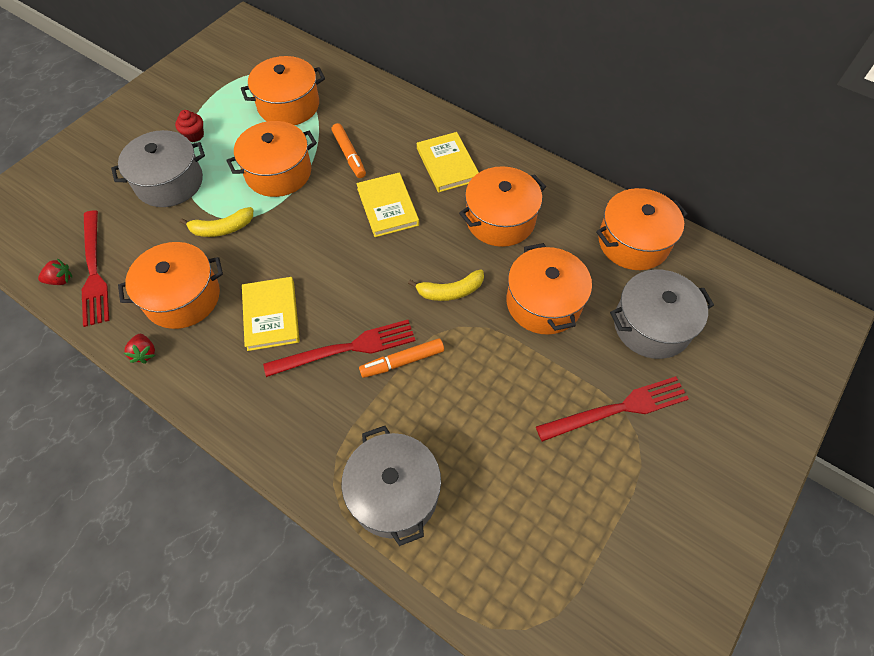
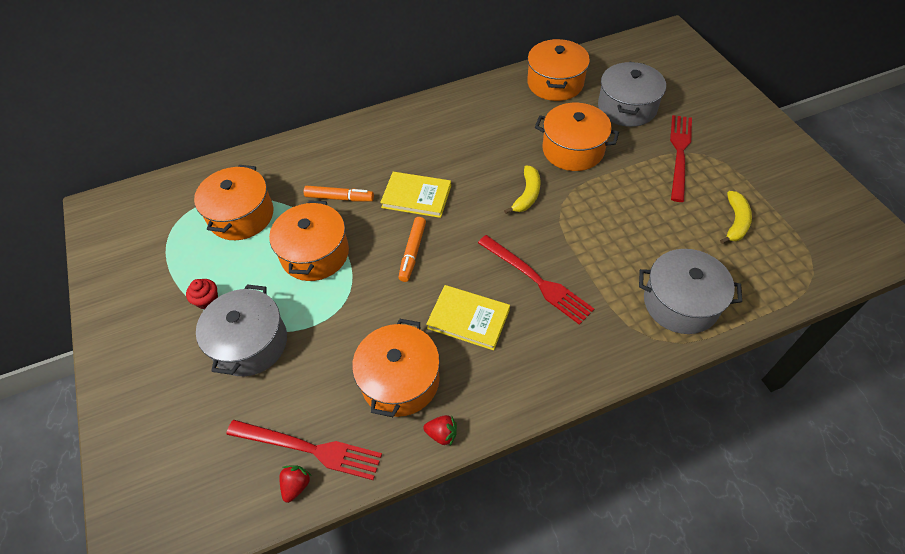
camera: 55 degrees left, 5 degrees down
yellow banana [180,207,253,237] -> yellow banana moved to [720,191,752,244]
red fork [263,320,415,377] -> red fork turned 120 degrees clockwise [478,235,594,325]
orange marker [359,338,444,378] -> orange marker moved to [398,217,426,282]
yellow book [417,132,479,193] -> none
orange pot [459,166,546,247] -> none

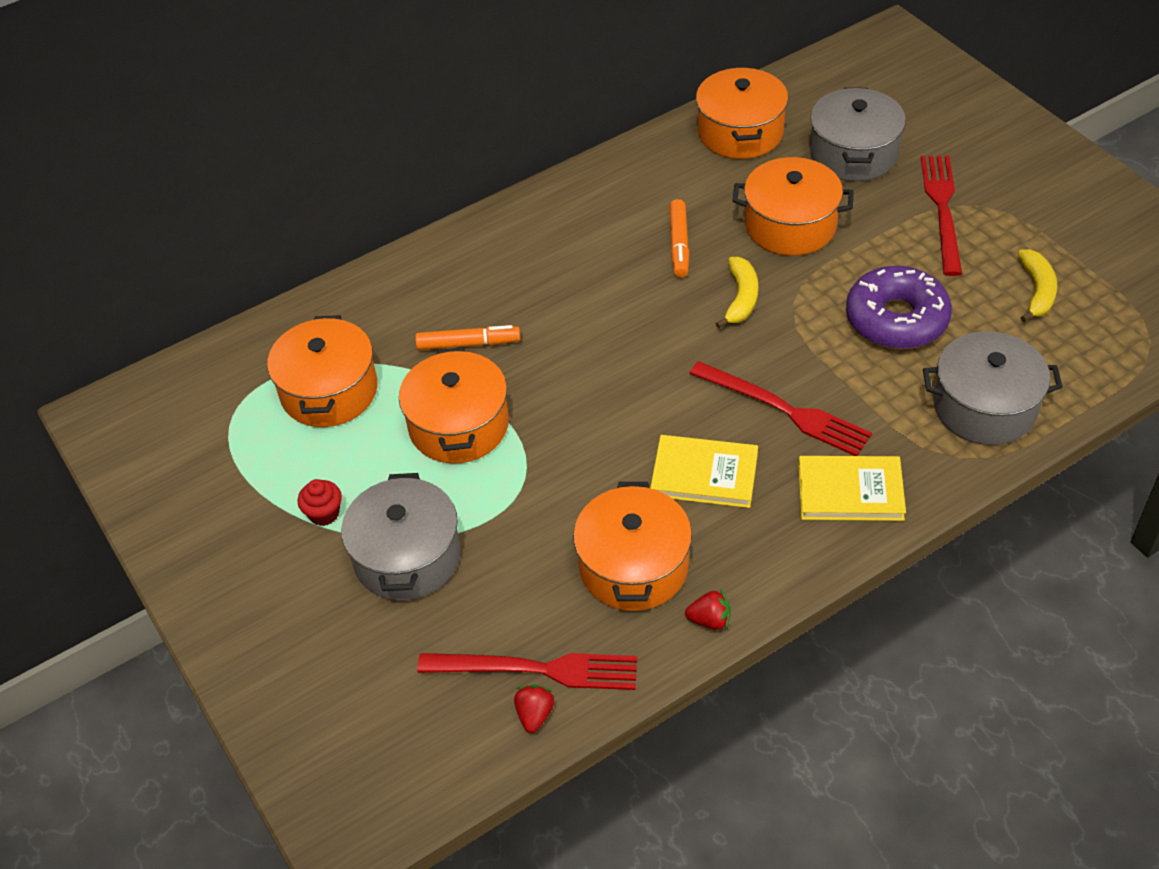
camera: 10 degrees left, 5 degrees down
yellow book [380,172,451,218] -> yellow book moved to [798,456,906,521]
orange marker [398,217,426,282] -> orange marker moved to [670,199,689,278]
none -> purple donut [846,266,952,349]

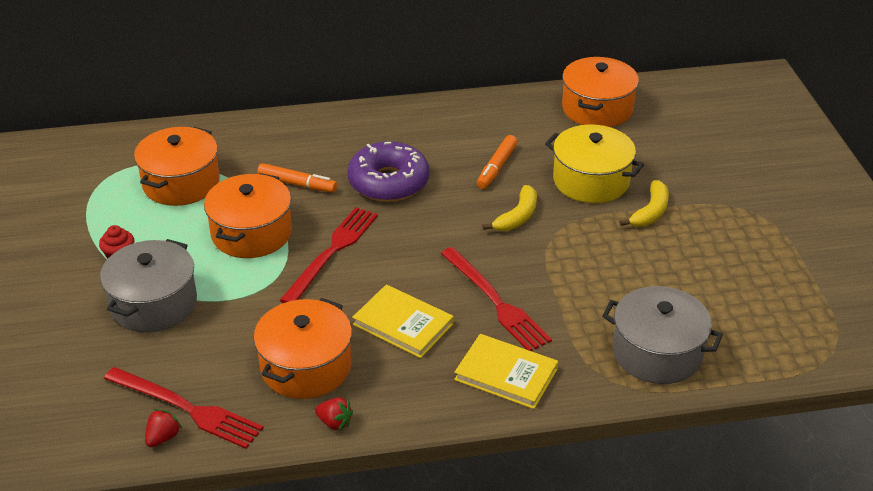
camera: 20 degrees right, 10 degrees down
orange pot [732,157,854,256] -> yellow pot [545,124,644,203]
grey pot [810,87,906,181] -> none
purple donut [846,266,952,349] -> purple donut moved to [347,141,430,202]
red fork [921,156,962,276] -> red fork moved to [280,207,378,303]
yellow banana [1018,249,1057,322] -> yellow banana moved to [619,180,669,227]

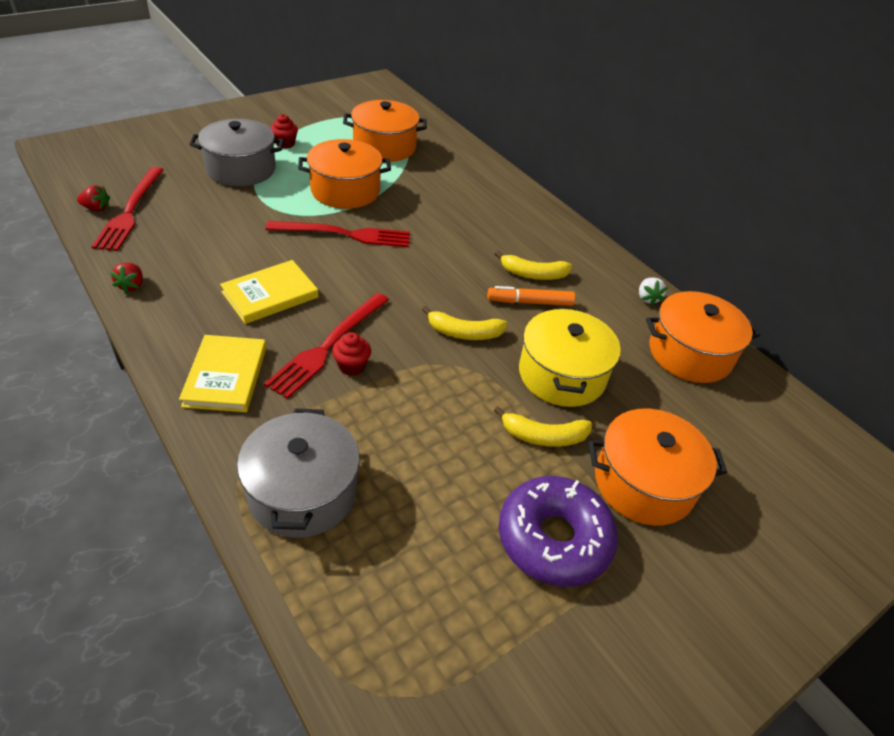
camera: 60 degrees right, 5 degrees up
orange pot [254,298,352,399] -> orange pot moved to [588,409,727,526]
orange marker [257,163,337,193] -> none
purple donut [347,141,430,202] -> purple donut moved to [499,476,618,587]
yellow book [352,285,454,358] -> yellow book turned 45 degrees clockwise [220,260,319,324]
none -> red cupcake [332,332,371,376]
none -> yellow banana [495,251,572,280]
none -> white strawberry [639,277,668,306]

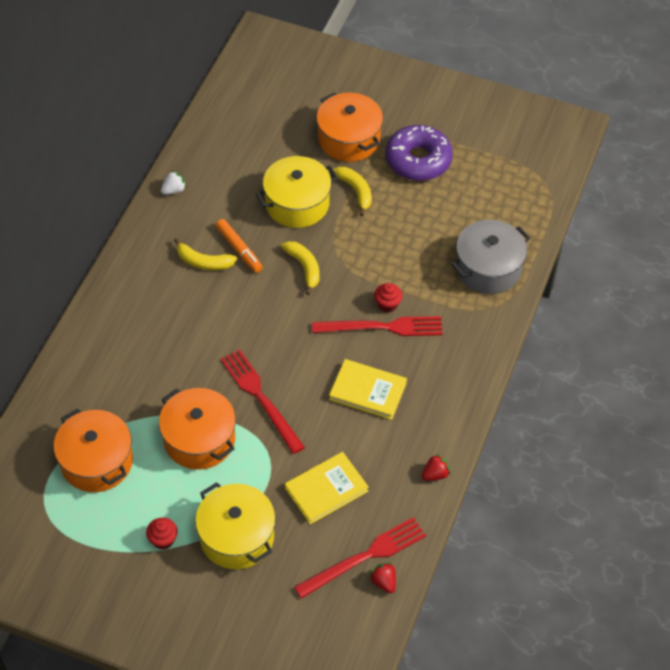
camera: 120 degrees left, 10 degrees up
yellow book [179,335,267,412] -> yellow book moved to [285,452,369,524]
grey pot [189,119,284,186] -> yellow pot [195,482,276,569]
yellow banana [495,251,572,280] -> yellow banana turned 135 degrees clockwise [174,238,237,270]
orange pot [646,291,760,383] -> none

